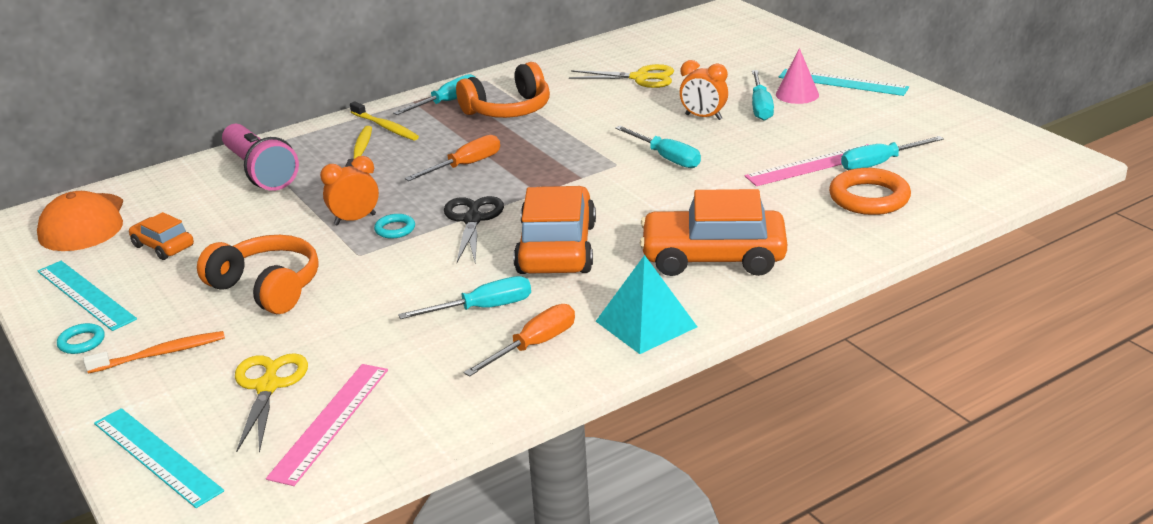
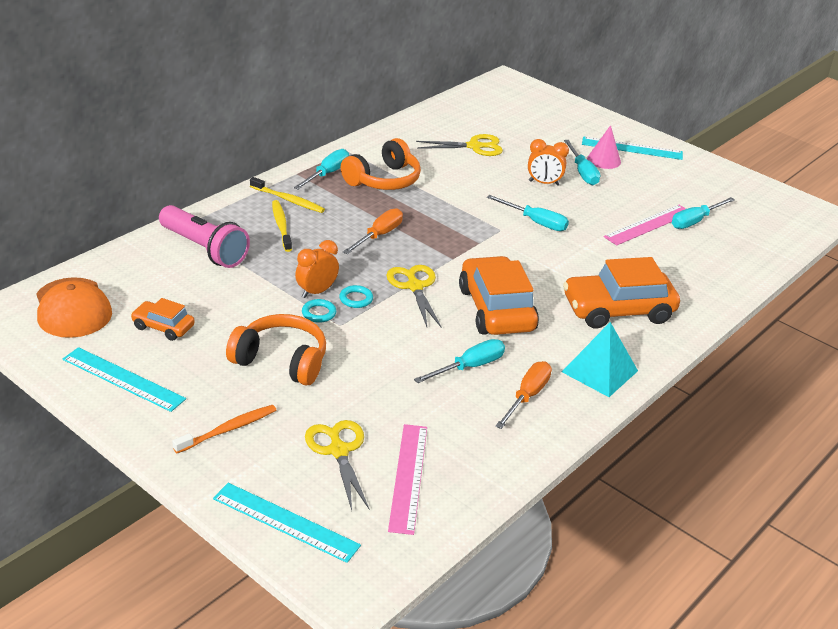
camera: 20 degrees left, 5 degrees up
turquoise ring [57,323,105,354] -> turquoise ring moved to [302,299,336,323]
black scissors [444,196,504,262] -> yellow scissors [386,265,441,327]
orange ring [829,168,911,215] -> none

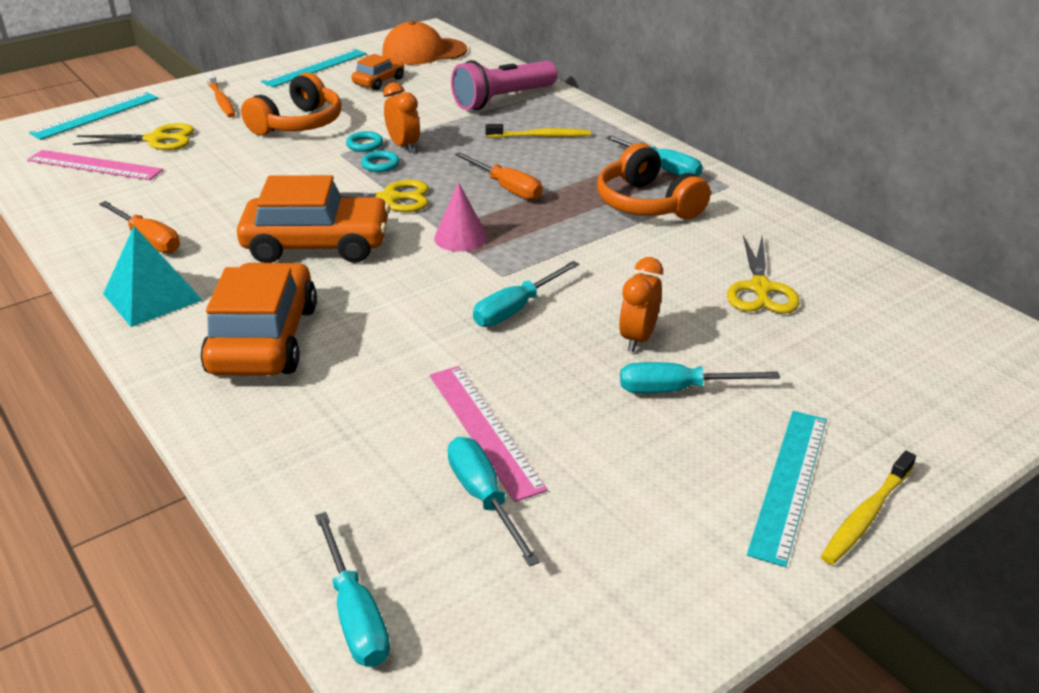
camera: 105 degrees right, 0 degrees up
yellow toothbrush [250,177,325,213] -> yellow toothbrush moved to [821,450,916,565]
turquoise screwdriver [414,339,505,383] -> turquoise screwdriver moved to [315,512,390,667]
pink cone [587,125,621,169] -> pink cone moved to [434,182,487,252]

